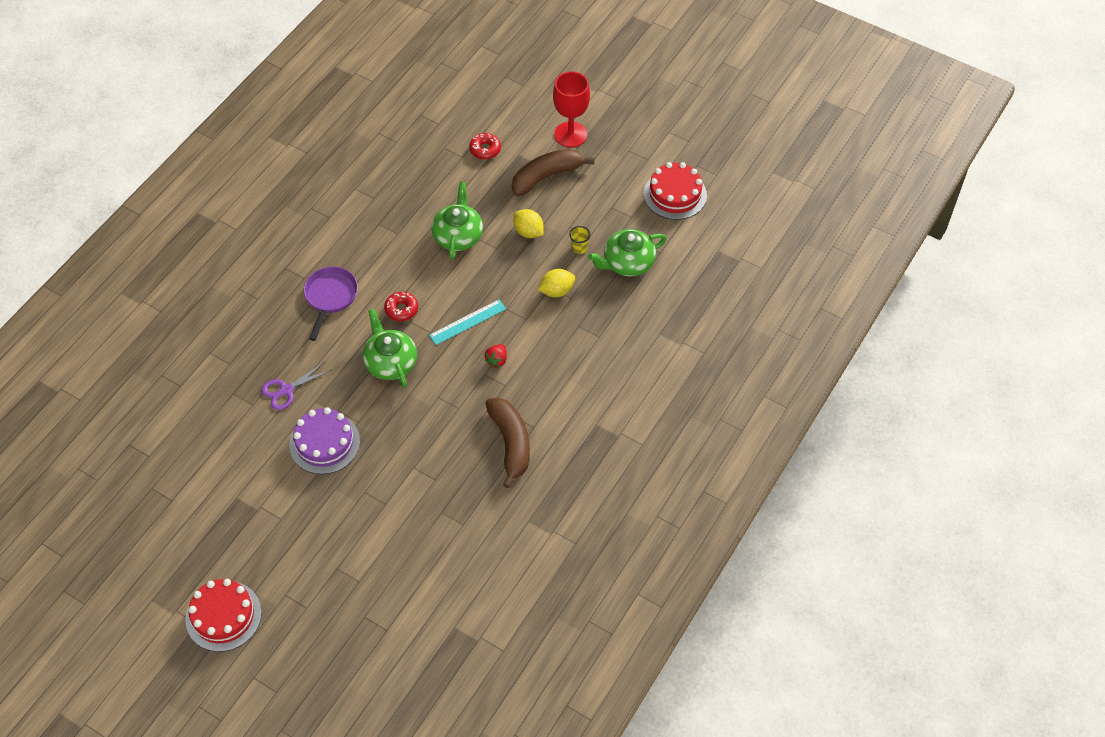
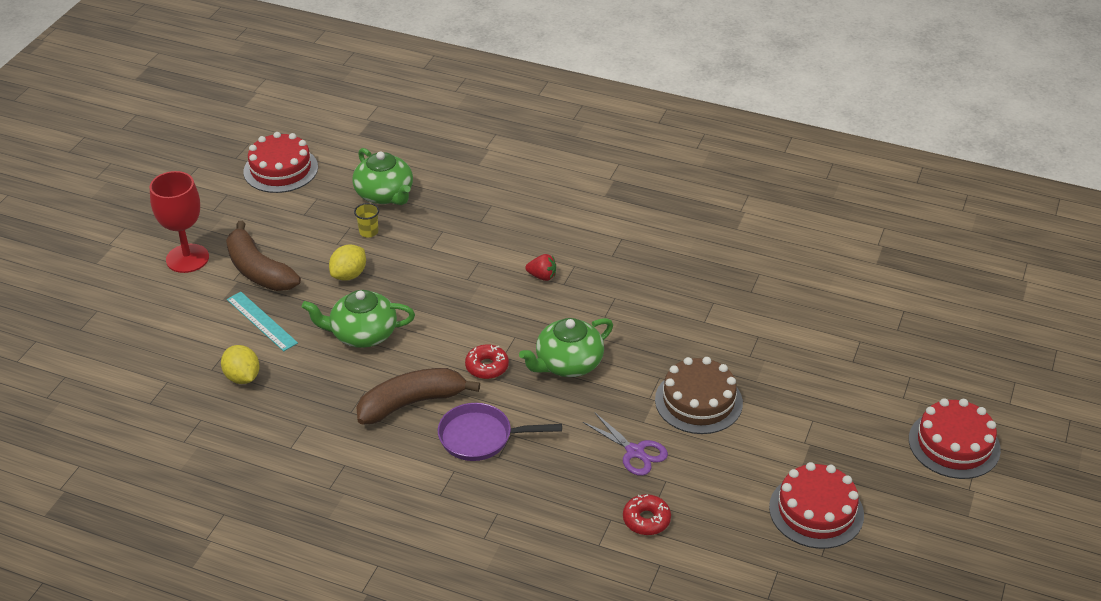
camera: 100 degrees left, 15 degrees down
purple cake [289,407,360,474] -> brown cake [655,357,743,434]
turquoise ruler [429,300,506,345] -> turquoise ruler moved to [227,292,298,351]
red donut [469,133,501,159] -> red donut moved to [623,494,671,535]
brown banana [485,397,530,488] -> brown banana moved to [356,368,480,425]
yellow lemon [538,269,575,297] -> yellow lemon moved to [221,345,259,384]
none -> red cake [769,462,864,549]

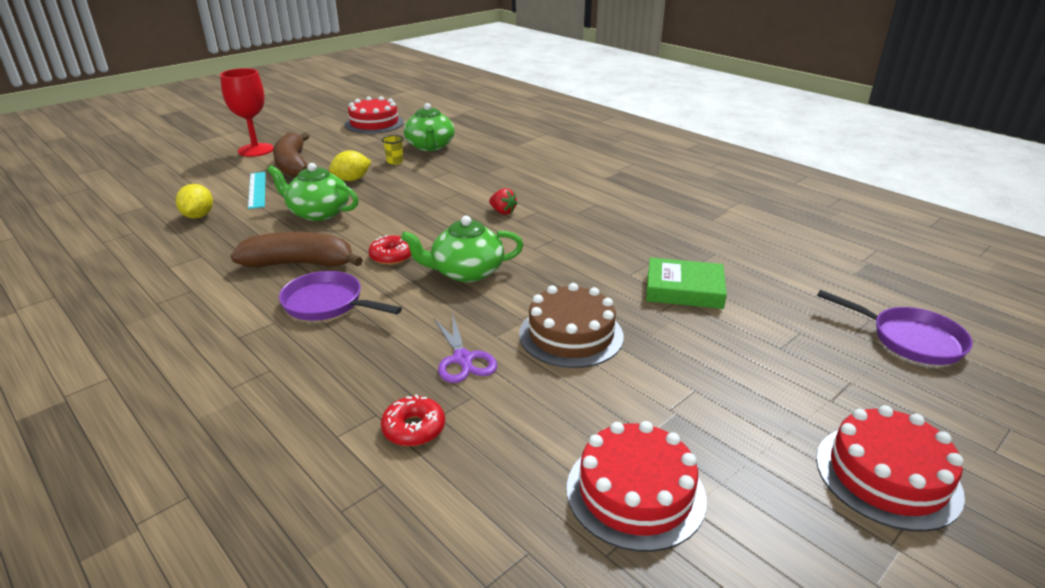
camera: 25 degrees right, 10 degrees down
none -> green book [646,257,727,309]
none -> purple pan [817,290,973,365]

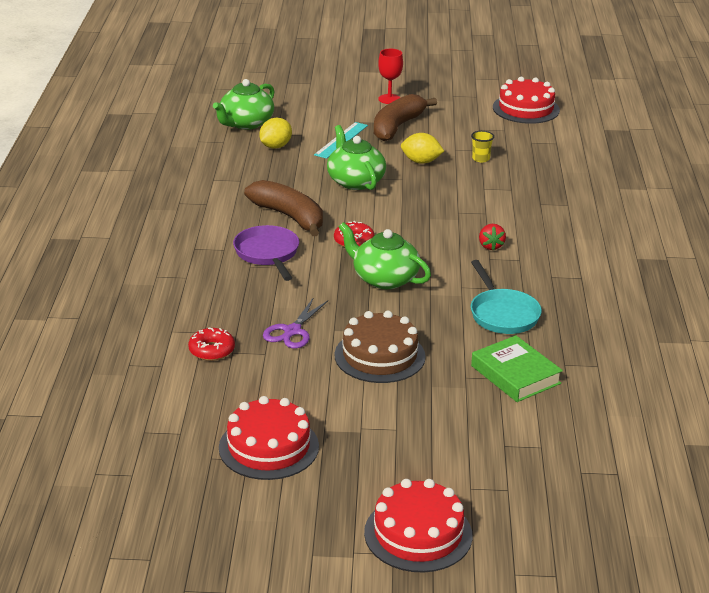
camera: 45 degrees right, 0 degrees up
red goblet [220,68,274,157] -> red goblet [378,49,403,104], size x0.63
green teapot [404,103,455,151] -> green teapot moved to [213,79,275,130]
purple pan [817,290,973,365] -> none
none -> turquoise pan [471,260,542,334]

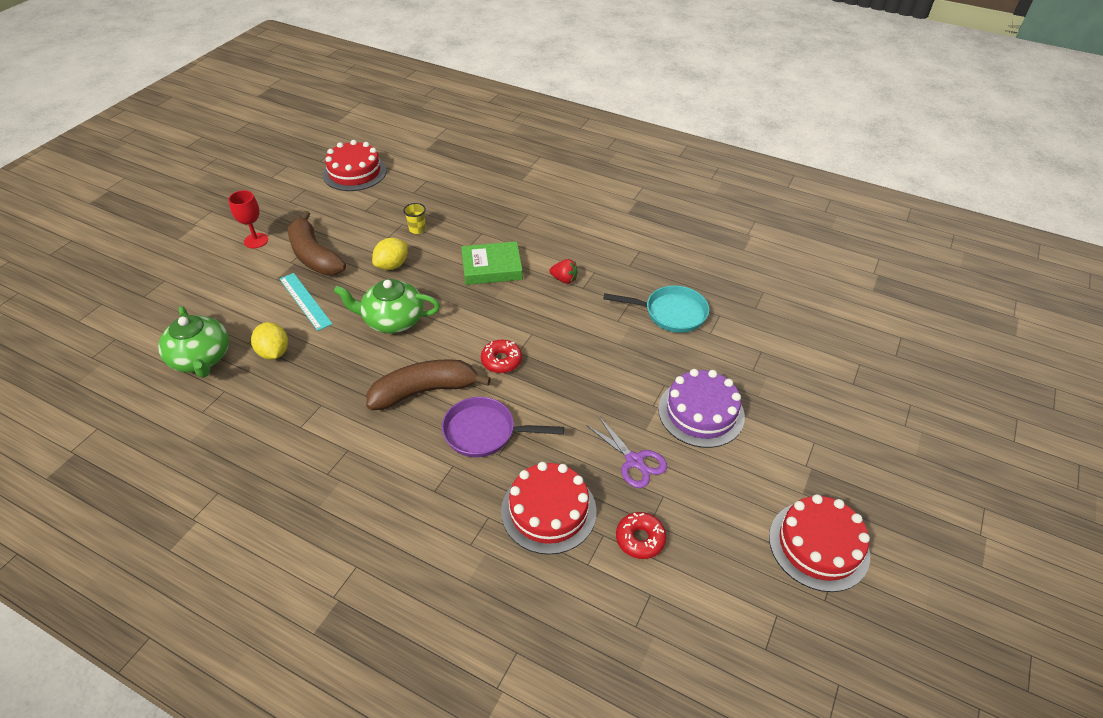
camera: 65 degrees left, 15 degrees up
brown cake [335,311,426,383] -> purple cake [658,369,745,448]
green teapot [339,222,431,289] -> none
red cake [364,479,473,573] -> red cake moved to [501,462,597,555]
green book [471,335,563,402] -> green book moved to [461,241,523,285]

